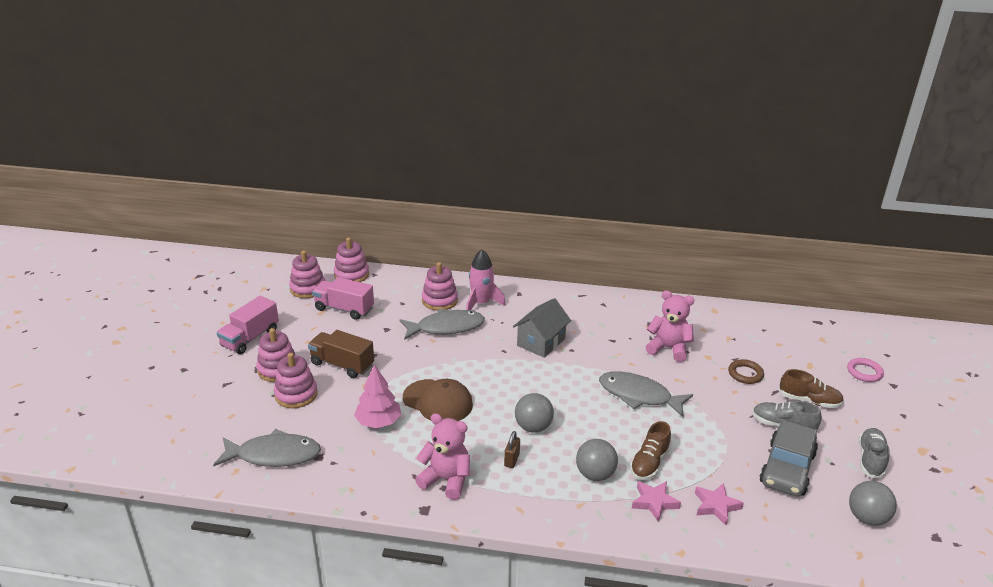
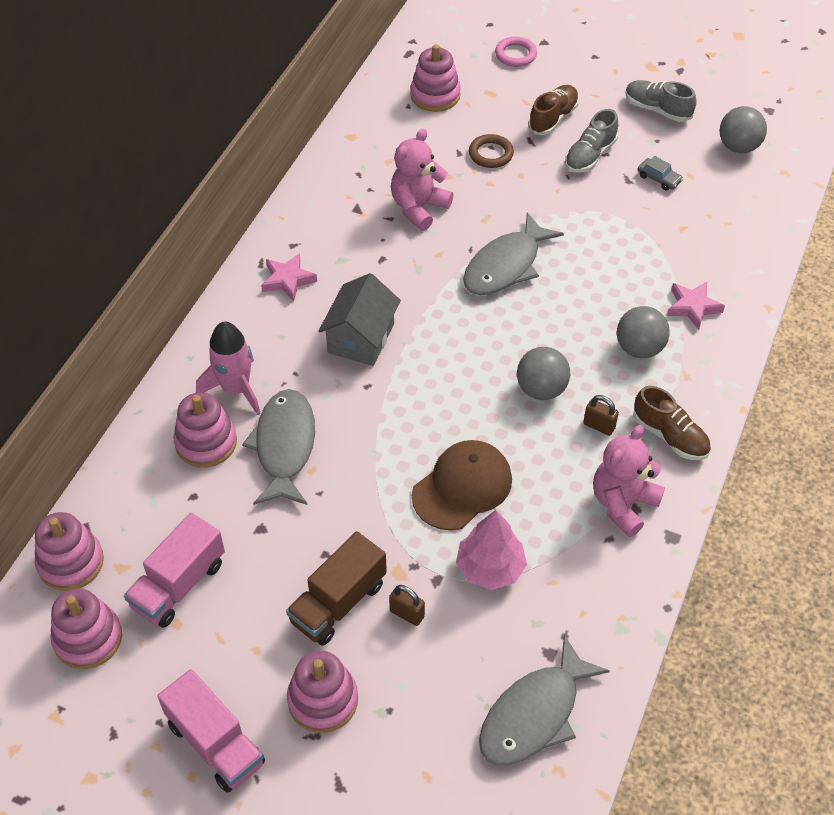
camera: 75 degrees left, 20 degrees up
grey fish [213,429,321,467] -> grey fish turned 150 degrees counterclockwise [479,635,610,765]
pink stacking toy [274,353,318,408] -> pink stacking toy moved to [410,44,461,112]
grey house [513,298,571,358] -> grey house turned 60 degrees clockwise [318,273,401,366]
brown shoe [630,421,671,480] -> brown shoe moved to [633,386,711,460]
pink star [695,483,744,526] -> pink star moved to [261,253,317,302]
grey car [760,420,818,497] -> grey car [638,156,683,191], size x0.42
none -> brown padlock [389,585,425,626]

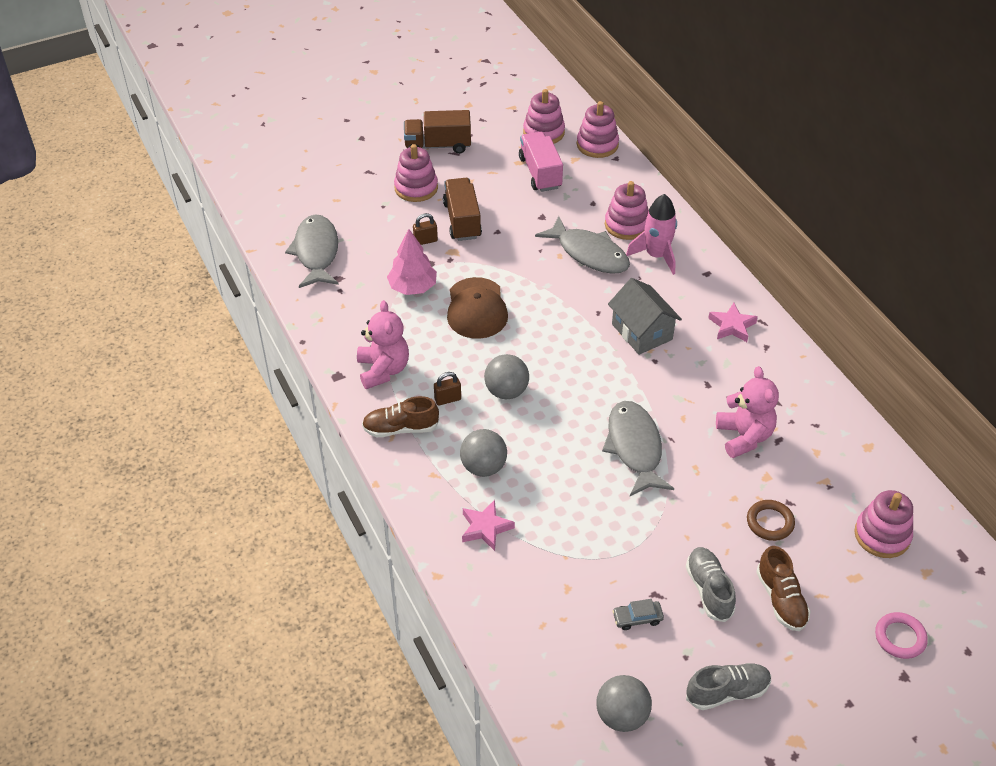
camera: 130 degrees right, 5 degrees down
pink truck [157,669,265,793] -> brown truck [404,110,471,154]

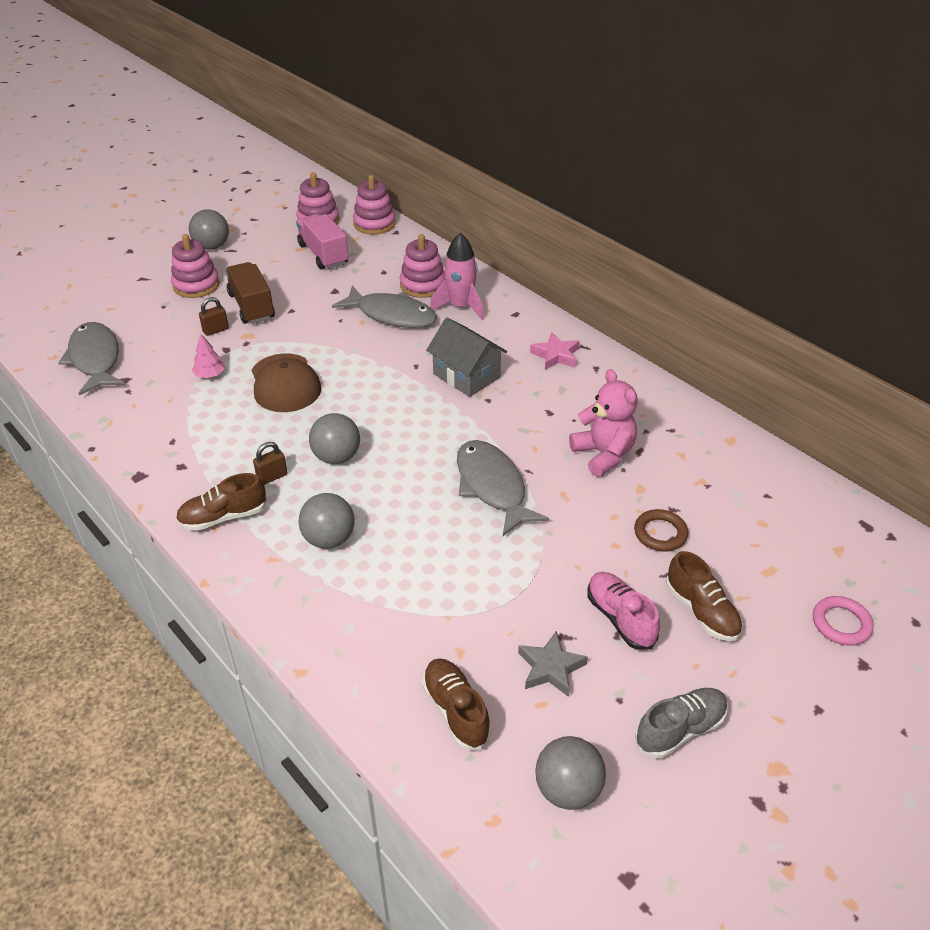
camera: 15 degrees left, 5 degrees down
pink teddy bear [357,300,409,389] -> none
pink tree [387,229,437,295] -> pink tree [192,334,225,378], size x0.59
brown truck [404,110,471,154] -> grey ball [189,210,229,250]
pink star [462,500,515,551] -> none
grey car [612,599,664,630] -> grey star [518,631,588,697]
grey shoe [686,547,736,622] -> pink shoe [587,572,660,650]
pink stacking toy [854,490,913,558] -> none
none -> brown shoe [422,658,491,750]

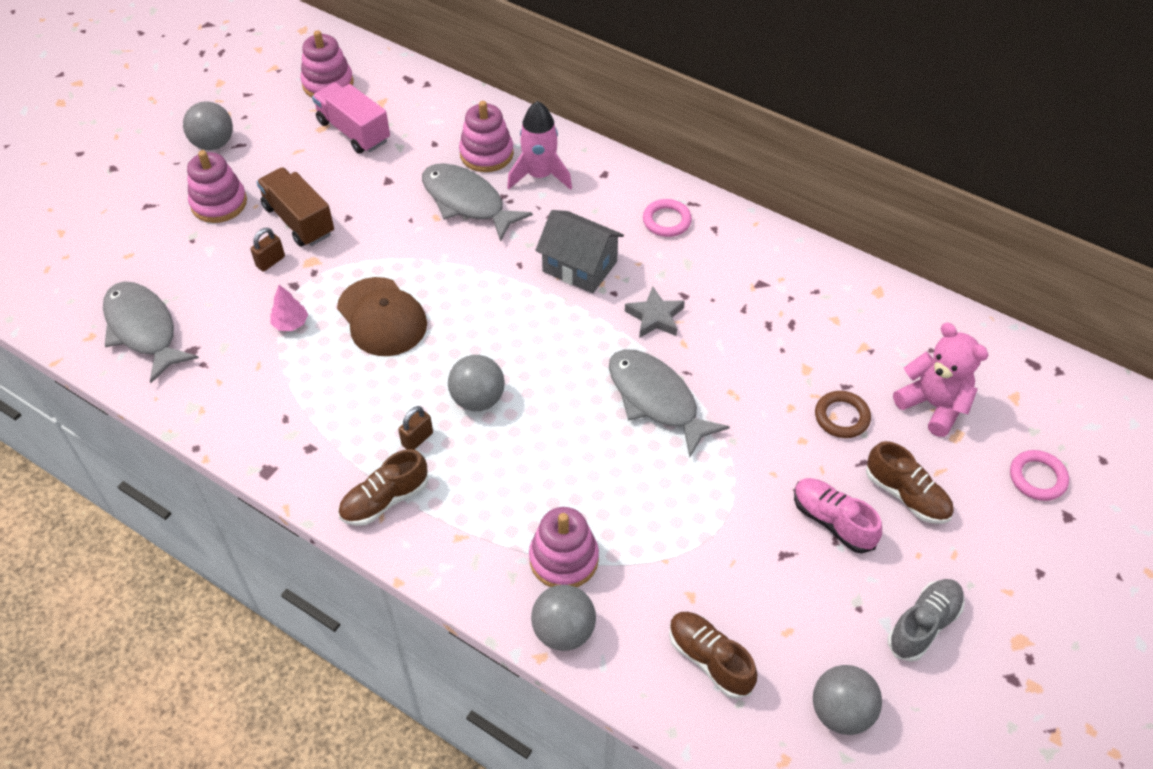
camera: 15 degrees left, 10 degrees up
grey ball [299,493,355,549] -> grey ball moved to [531,585,596,651]
grey fish [332,286,437,328] -> grey fish turned 150 degrees counterclockwise [422,163,533,242]
pink stacking toy [353,175,396,235] -> pink stacking toy moved to [529,507,599,587]
grey star [518,631,588,697] -> grey star moved to [625,286,685,338]
pink star [530,333,580,370] -> pink ring [643,199,692,237]
pink teddy bear [569,369,638,477] -> pink teddy bear moved to [893,323,988,437]

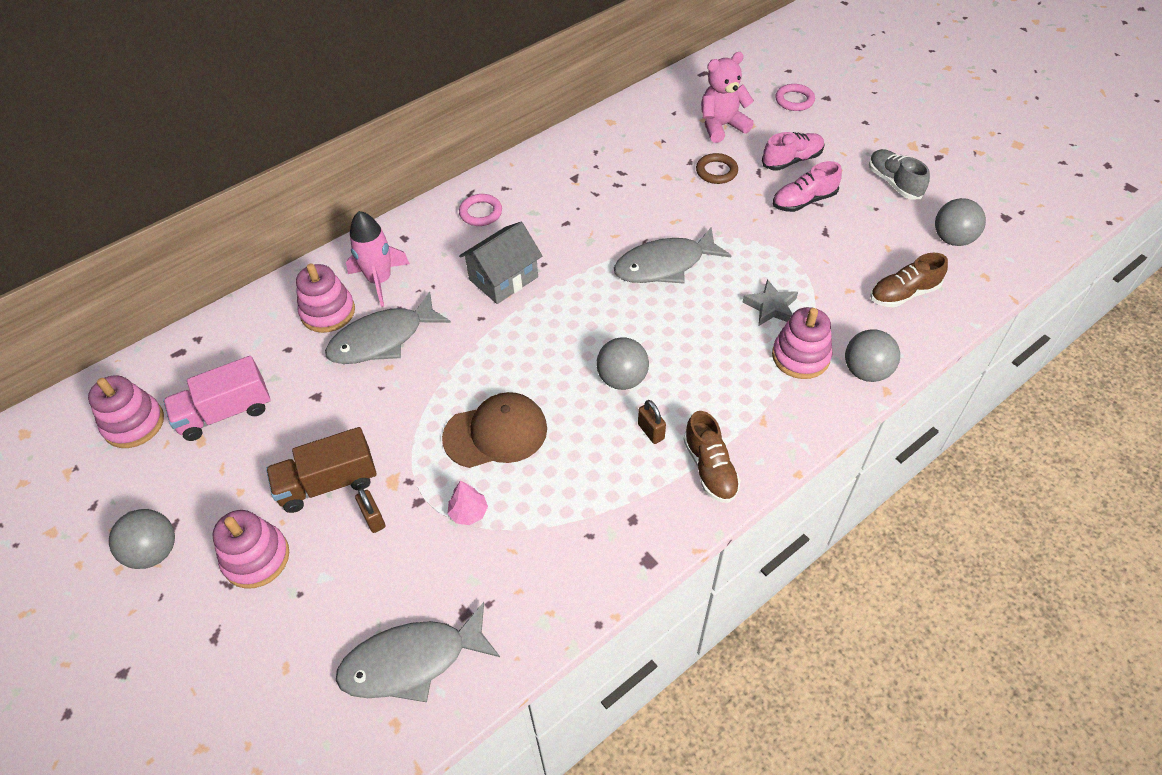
camera: 70 degrees left, 0 degrees up
grey star [625,286,685,338] -> grey star moved to [742,279,798,326]
brown shoe [866,441,954,524] -> pink shoe [762,132,825,171]

